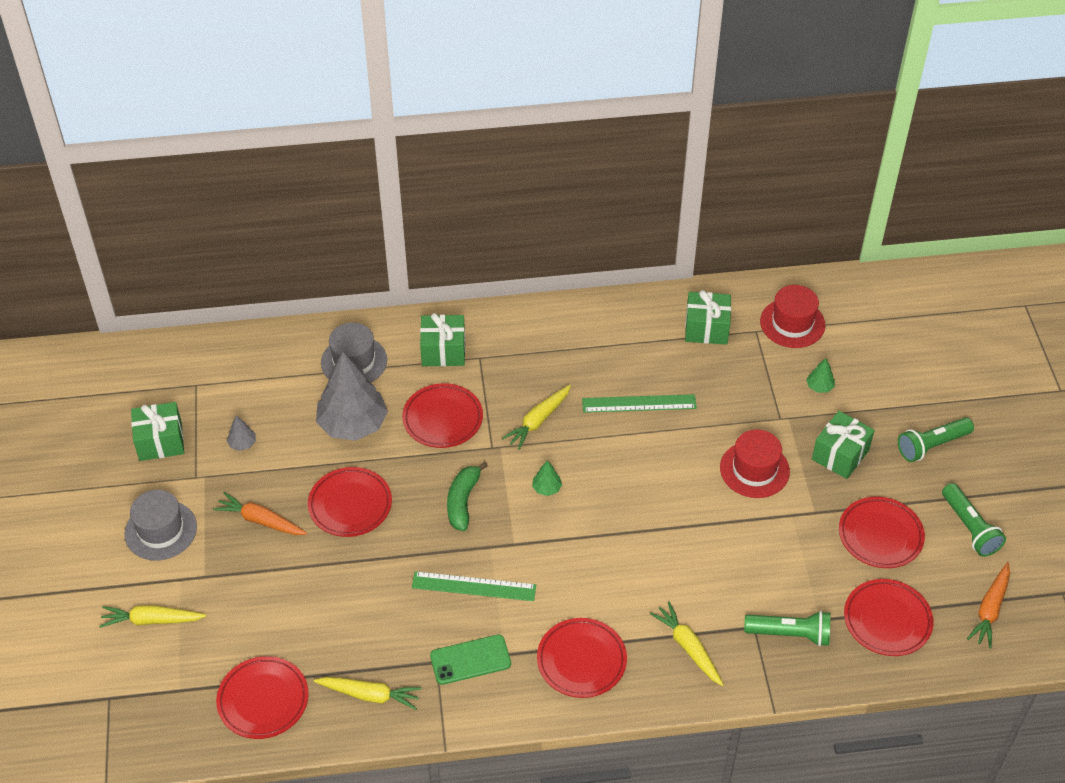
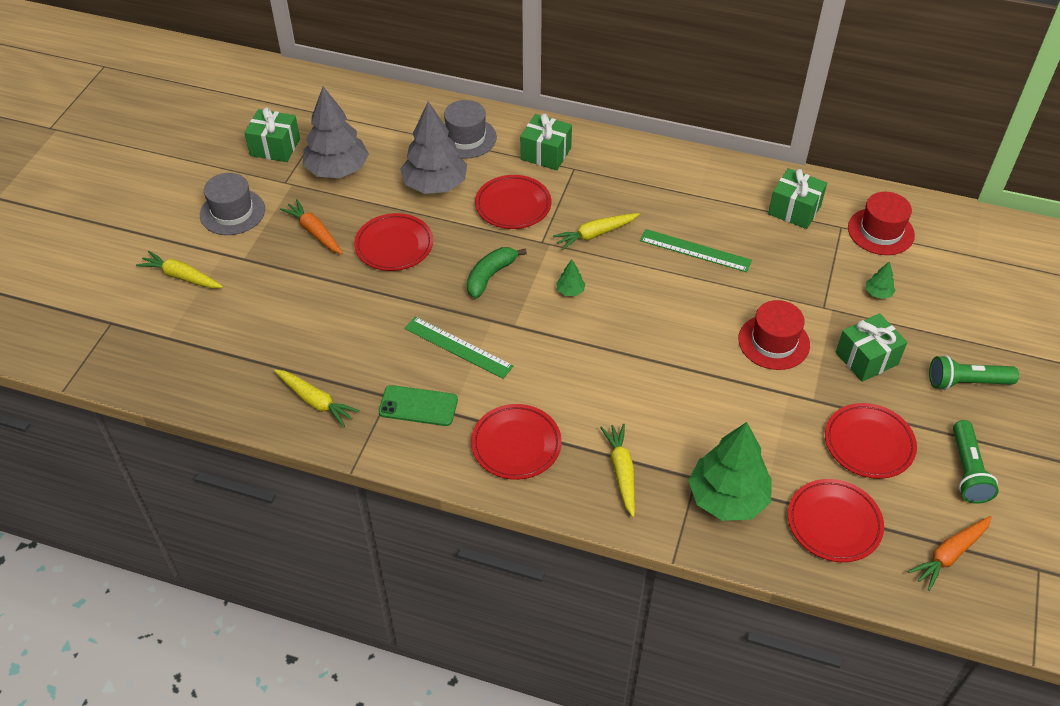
camera: 25 degrees right, 0 degrees up
red plate [216,656,309,739] -> none
grey tree [227,415,256,451] -> grey tree [302,86,369,178], size x2.45
green flashlight [744,611,830,647] -> green tree [688,422,771,521]

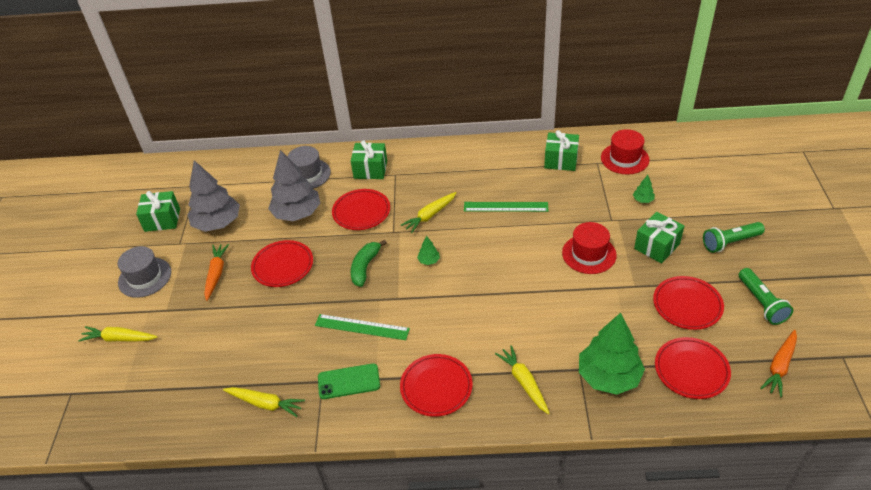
camera: 15 degrees left, 5 degrees down
orange carrot [280,199,343,254] -> orange carrot turned 60 degrees clockwise [204,244,229,301]

